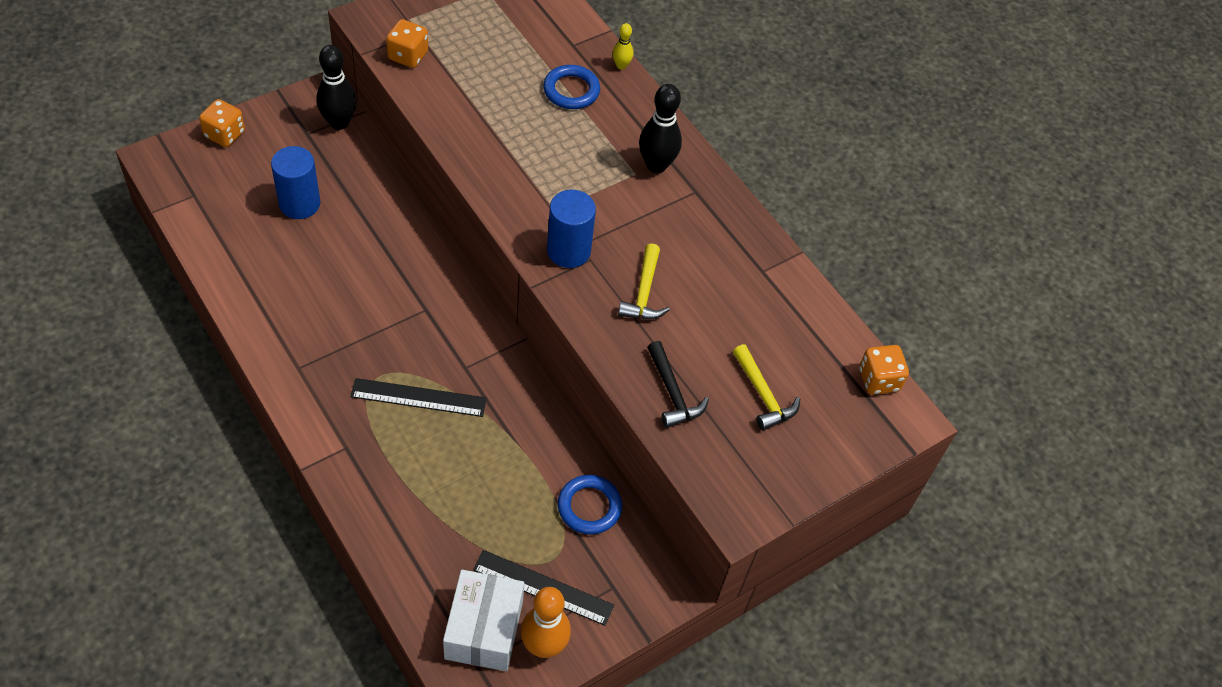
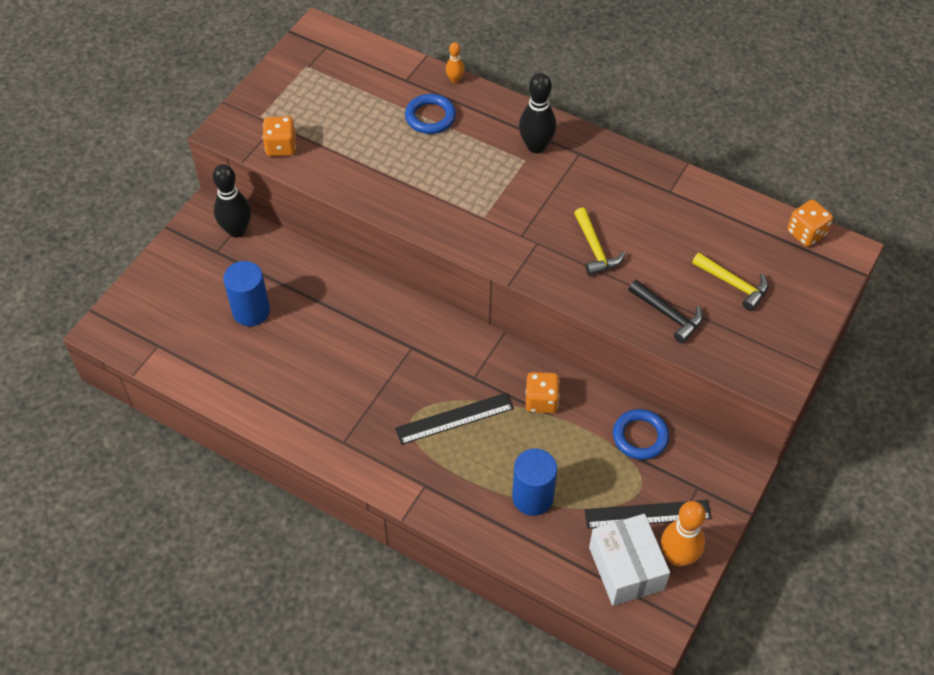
camera: 20 degrees left, 0 degrees up
orange dice [199,99,245,147] -> orange dice moved to [526,372,560,413]
blue cylinder [547,190,596,268] -> blue cylinder moved to [512,449,557,516]
yellow bowling pin [613,23,633,69] -> orange bowling pin [446,42,464,83]

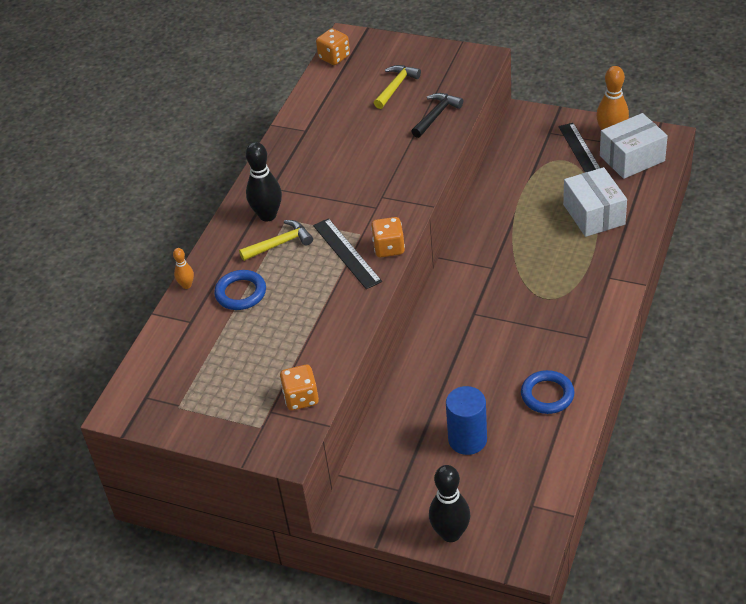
camera: 95 degrees left, 10 degrees down
black bowling pin [213,164,251,238] -> black bowling pin moved to [429,465,470,542]
black ruler [395,393,514,445] -> black ruler moved to [313,218,382,289]
blue cylinder [512,449,557,516] -> white box [563,167,627,237]
orange dice [526,372,560,413] -> orange dice moved to [371,217,405,257]
yellow hammer [574,207,625,276] -> yellow hammer moved to [239,220,313,261]
blue ring [613,409,669,460] -> blue ring moved to [521,370,575,414]

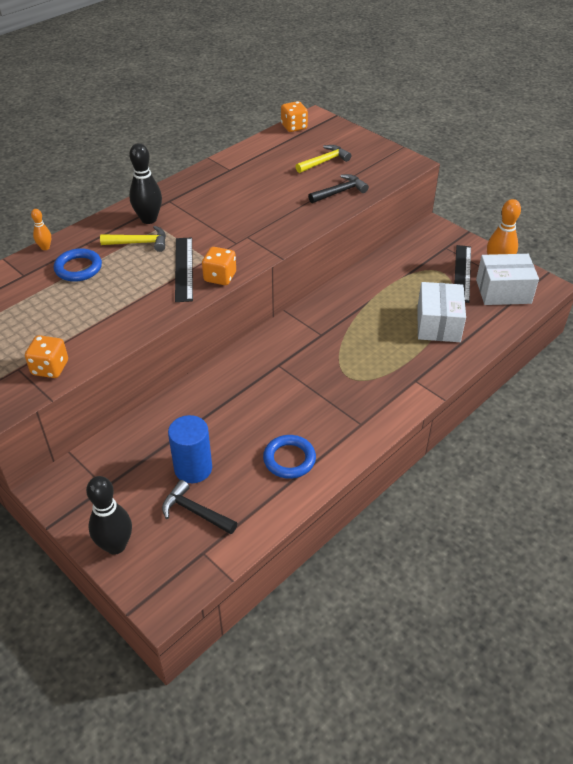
camera: 20 degrees right, 0 degrees up
none -> black hammer [162,480,237,534]

